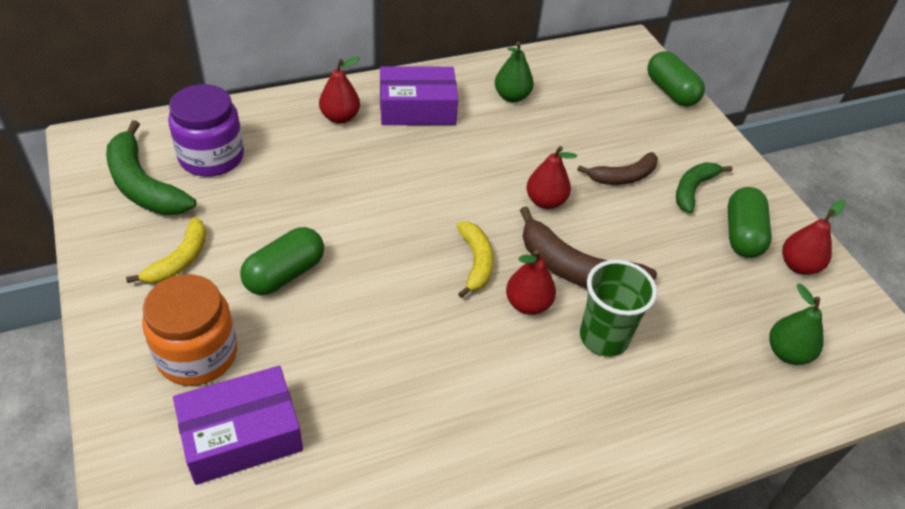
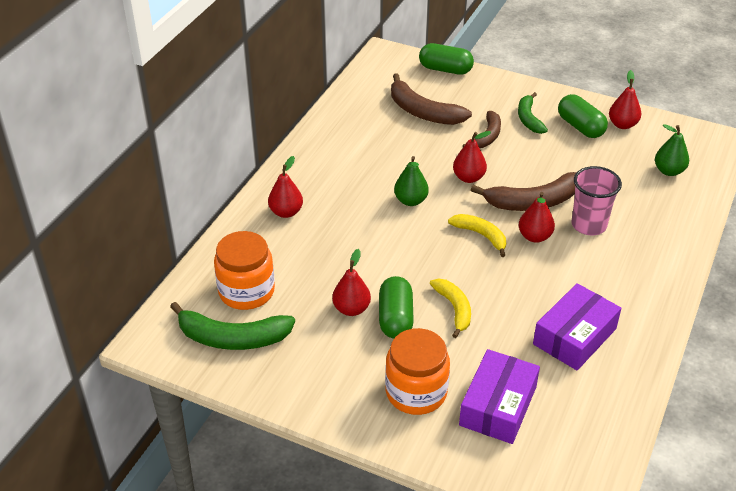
camera: 40 degrees left, 5 degrees down
yellow banana [126,217,206,283] -> yellow banana moved to [430,279,471,338]
purple jar [168,84,244,177] -> orange jar [214,231,275,310]
purple box [380,66,458,125] -> purple box moved to [533,283,621,370]
green pear [495,42,534,102] -> green pear moved to [394,156,429,206]
green cup [580,260,657,357] -> pink cup [571,166,622,235]
none -> red pear [332,249,371,316]
none -> brown banana [391,73,472,125]

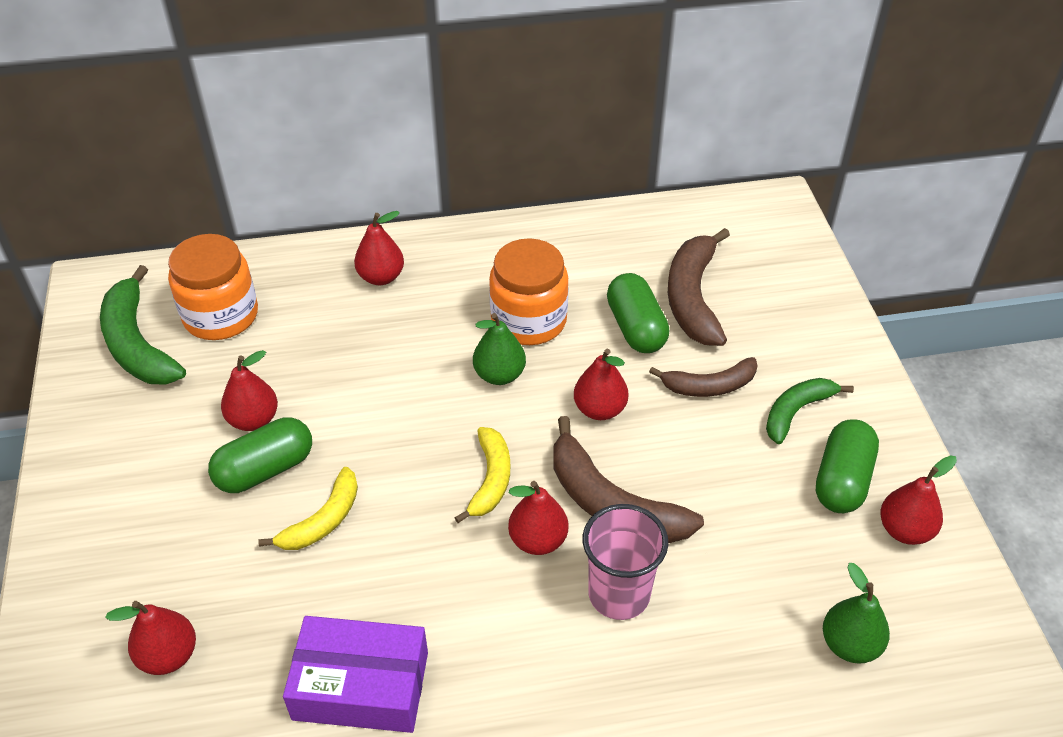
camera: 55 degrees right, 5 degrees up
orange jar [385,328,450,415] -> orange jar moved to [489,238,568,345]
green capsule [419,43,474,75] -> green capsule moved to [607,273,669,353]
purple box [459,349,540,444] -> red pear [105,601,196,675]

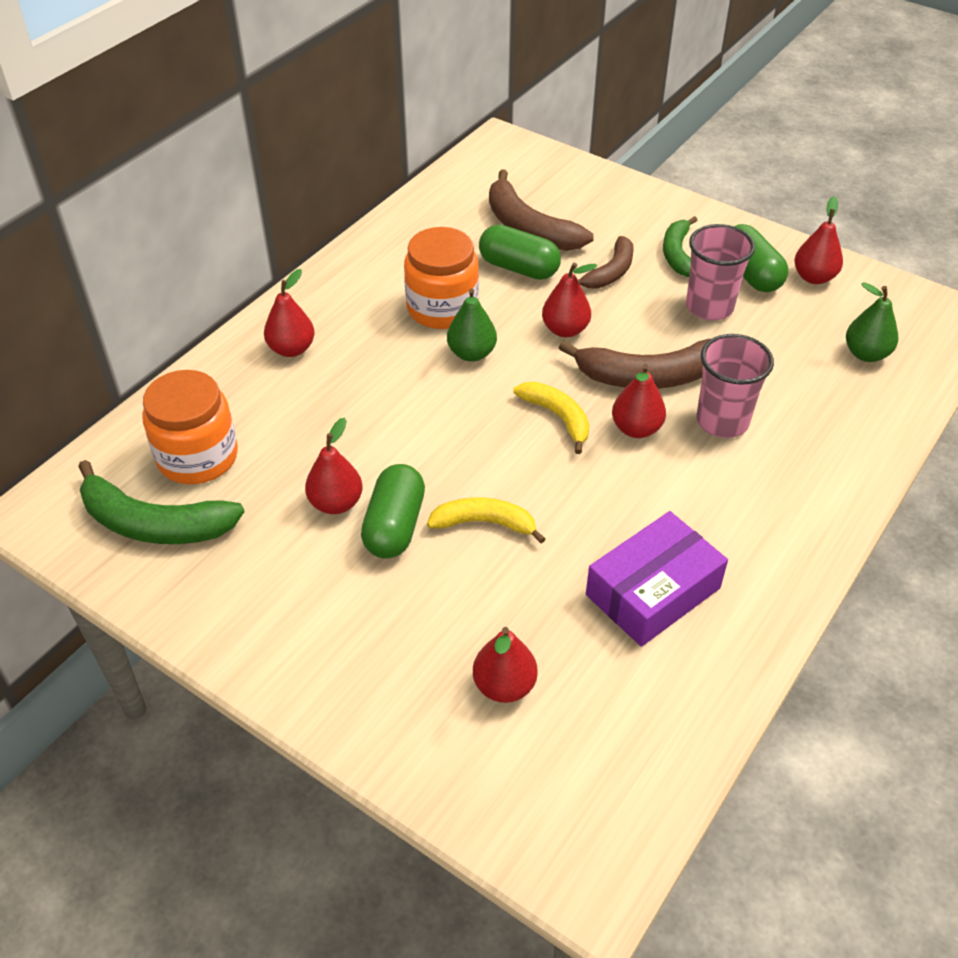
camera: 45 degrees left, 0 degrees up
yellow banana [258,467,358,550] -> yellow banana turned 75 degrees counterclockwise [427,497,546,543]
none -> pink cup [686,224,755,320]

